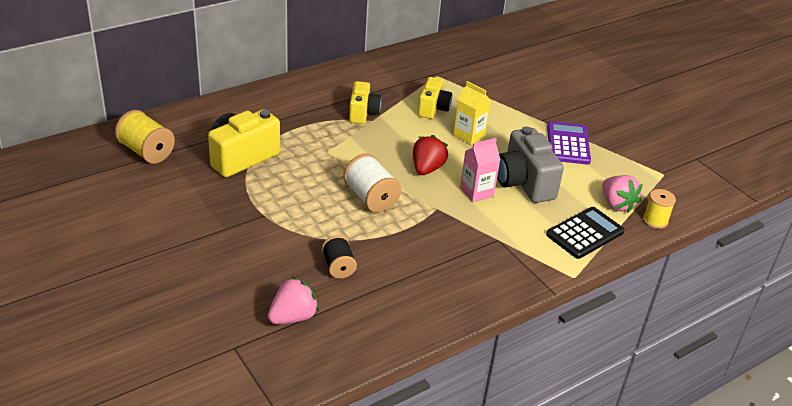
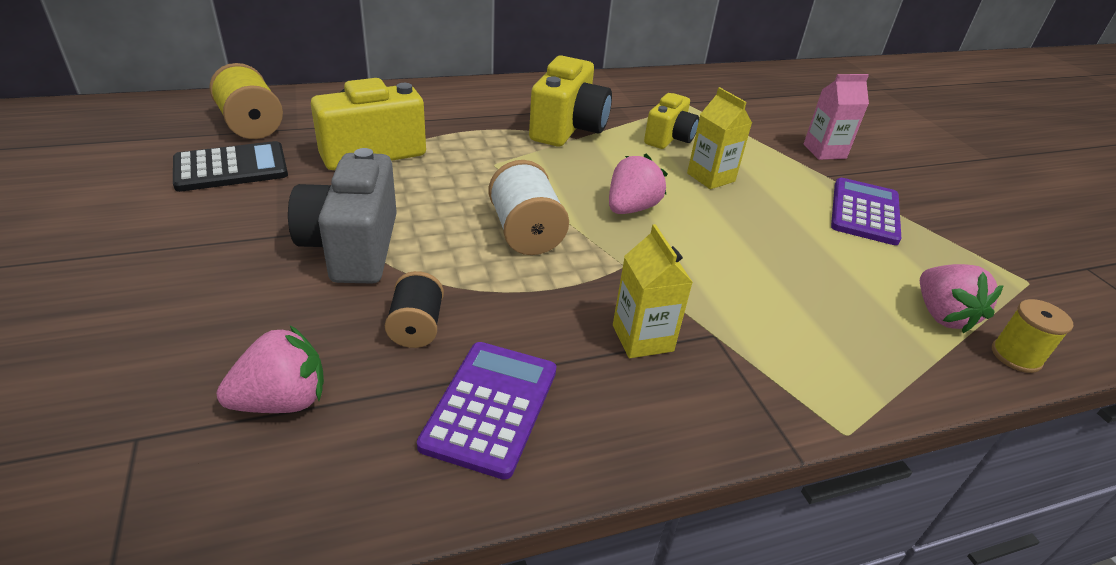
camera: 15 degrees right, 0 degrees up
yellow camera [349,81,381,124] -> yellow camera [529,55,612,147], size x1.58
red strawberry [413,135,448,175] -> pink strawberry [609,154,668,214]
pink carton [460,138,500,202] -> pink carton moved to [804,74,869,160]
grey camera [497,126,564,203] -> grey camera moved to [288,148,397,284]
black calculator [546,207,625,259] -> black calculator moved to [173,141,288,192]
none -> purple calculator [417,342,557,480]
none -> yellow carton [613,224,693,358]

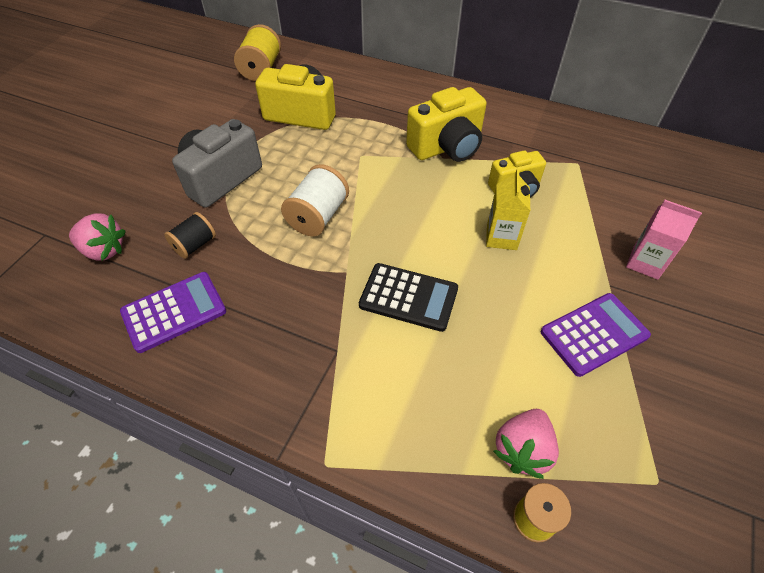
camera: 45 degrees right, 15 degrees up
black calculator [173,141,288,192] -> black calculator moved to [359,263,458,332]
pink strawberry [609,154,668,214] -> none
yellow carton [613,224,693,358] -> none

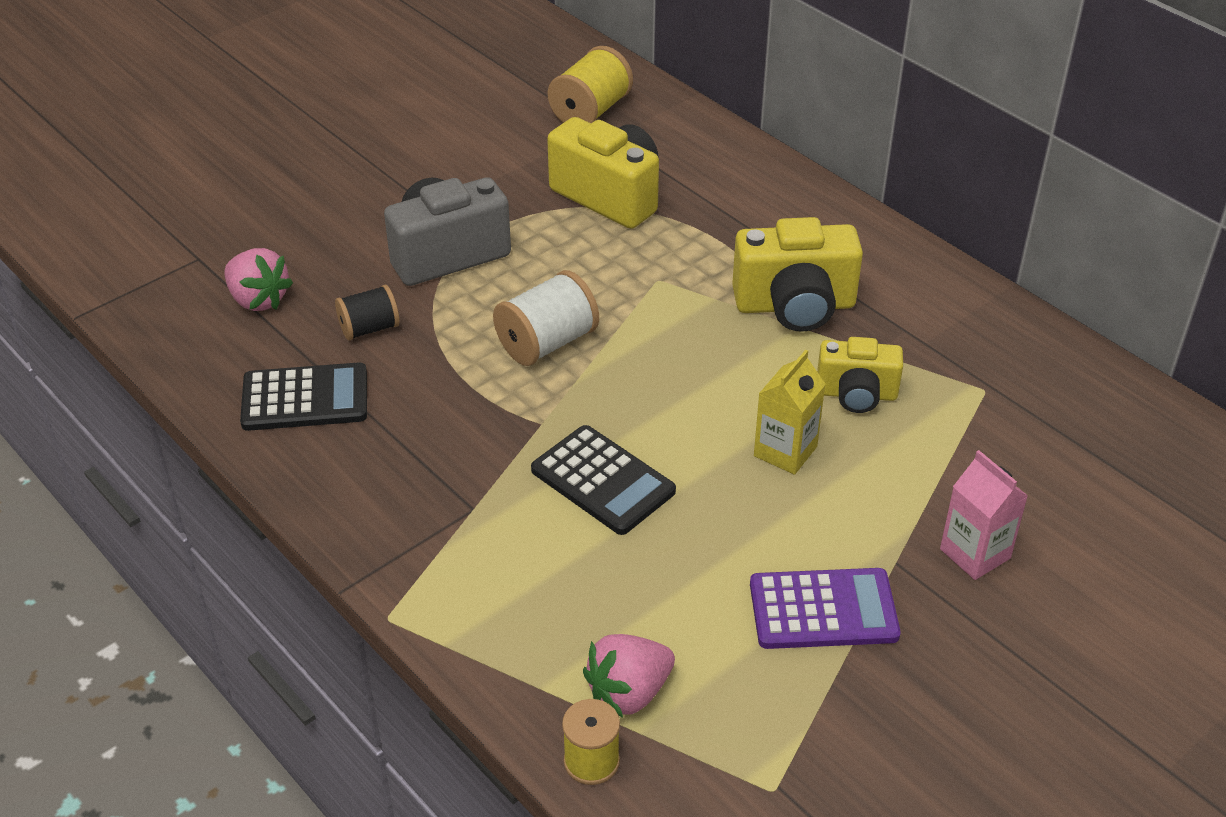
camera: 25 degrees right, 10 degrees down
purple calculator [120,272,226,353] -> black calculator [240,362,367,431]

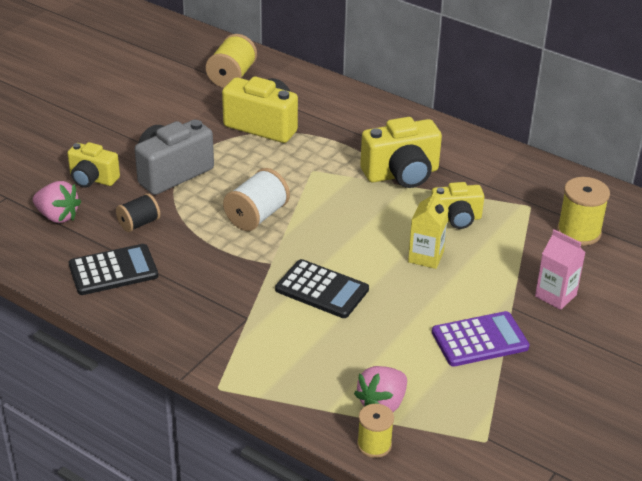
camera: 15 degrees left, 5 degrees down
none -> yellow camera [67,142,120,188]
none -> yellow spool [557,177,610,246]

